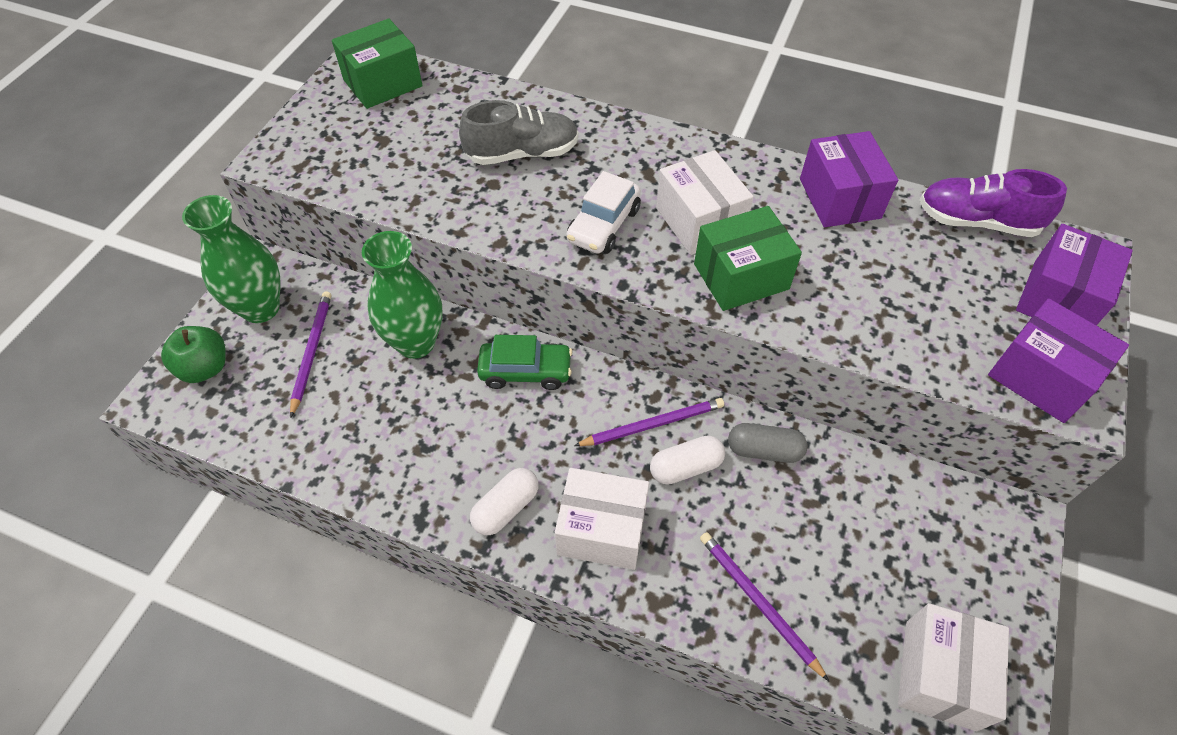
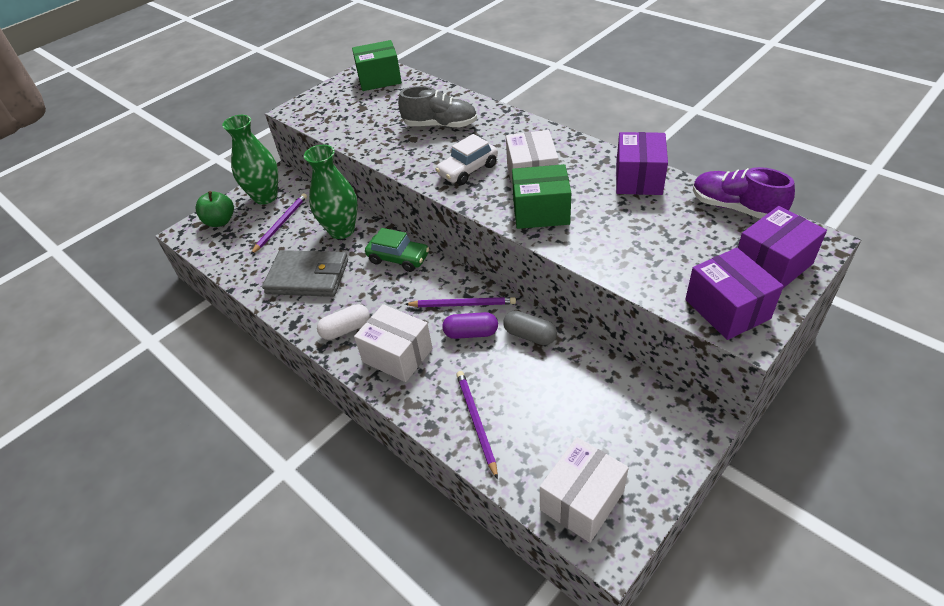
camera: 25 degrees right, 10 degrees down
white capsule [650,435,725,484] -> purple capsule [442,312,498,339]
none -> grey wallet [262,250,348,297]

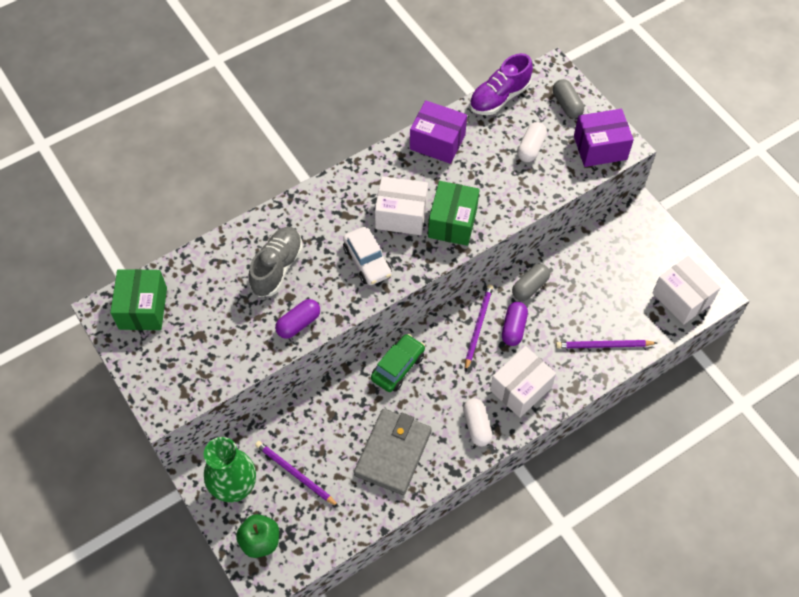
camera: 80 degrees left, 15 degrees up
green vase [304,145,358,239] -> none
purple box [738,206,827,288] -> grey capsule [553,79,584,118]
none -> purple capsule [275,299,320,339]
none -> white capsule [517,122,547,162]

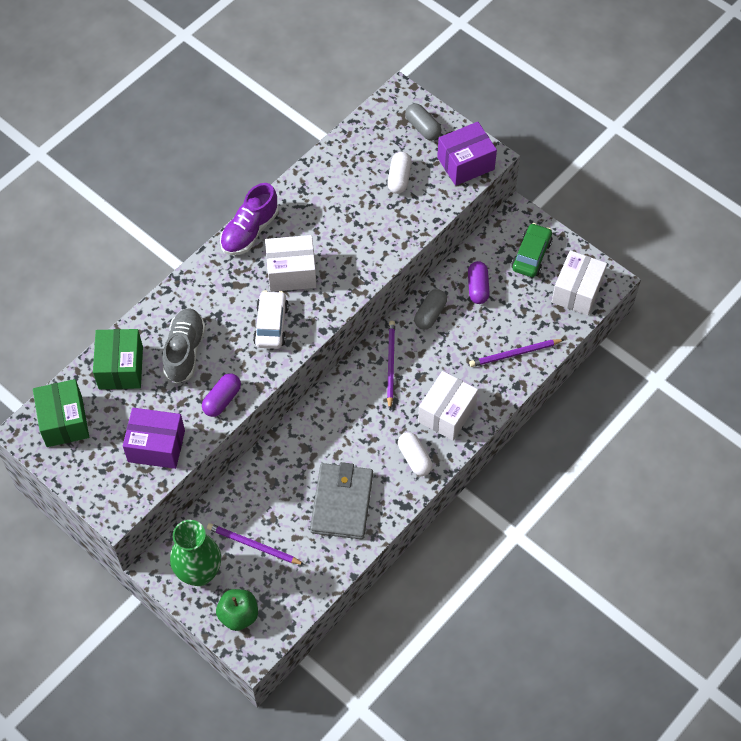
camera: 15 degrees left, 0 degrees up
white car [343,227,392,285] -> white car turned 135 degrees counterclockwise [253,290,289,349]
green car [371,334,425,392] -> green car moved to [511,223,553,277]
purple box [410,100,467,164] -> purple box moved to [123,408,185,469]
green box [428,181,480,246] -> green box moved to [93,329,143,389]
purple shoe [469,53,533,115] -> purple shoe moved to [220,183,279,255]
purple capsule [502,302,528,346] -> purple capsule moved to [468,261,490,304]
white box [652,256,721,325] -> white box turned 75 degrees clockwise [552,250,607,315]

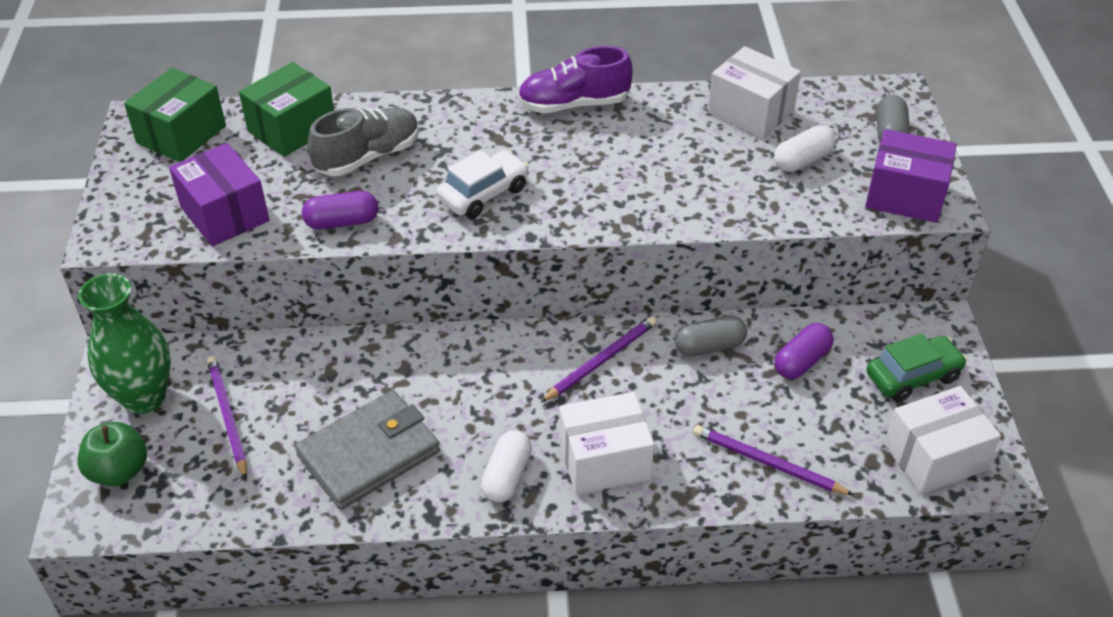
camera: 45 degrees right, 15 degrees down
white box [265,235,317,292] -> white box moved to [708,46,801,139]

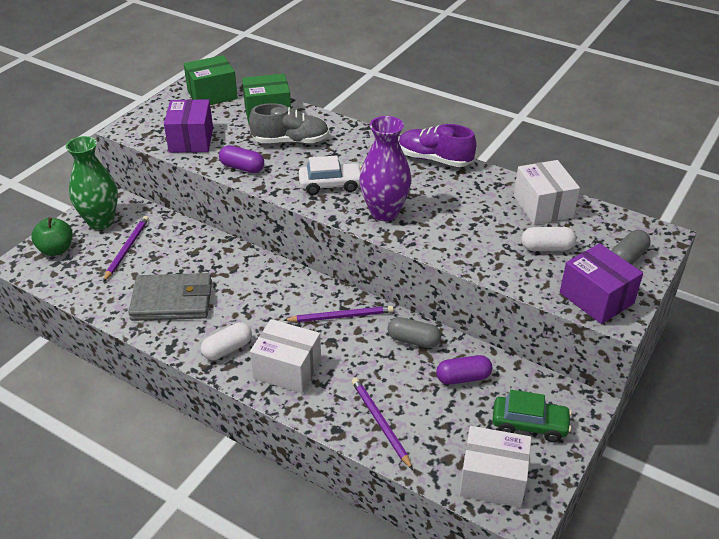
camera: 35 degrees right, 5 degrees down
none -> purple vase [359,116,412,221]

